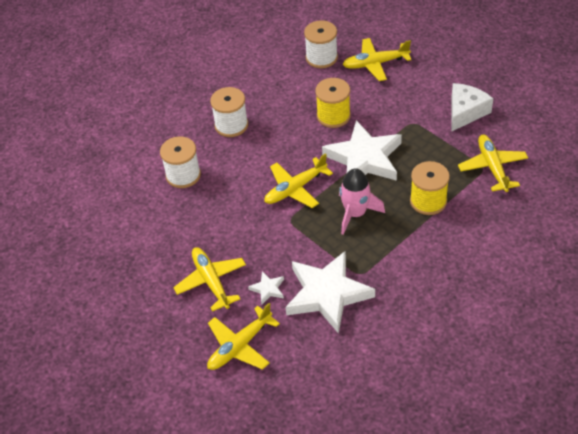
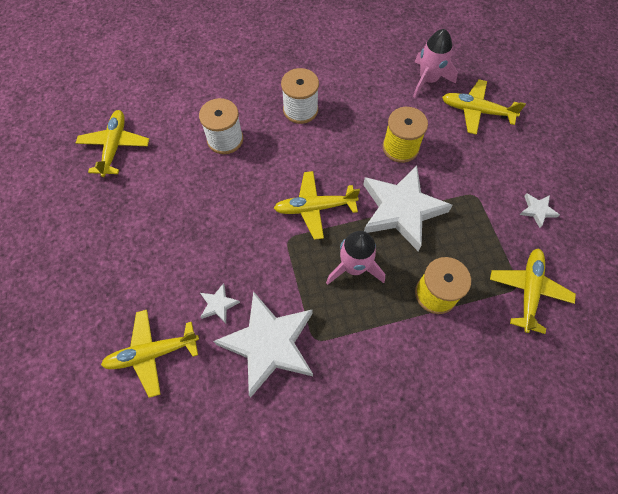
camera: 25 degrees right, 15 degrees up
yellow plane [173,247,246,312] -> yellow plane moved to [76,110,149,177]
white spool [304,20,338,68] -> pink rocket [413,29,458,98]
white cheese [451,83,493,131] -> white star [520,194,560,228]

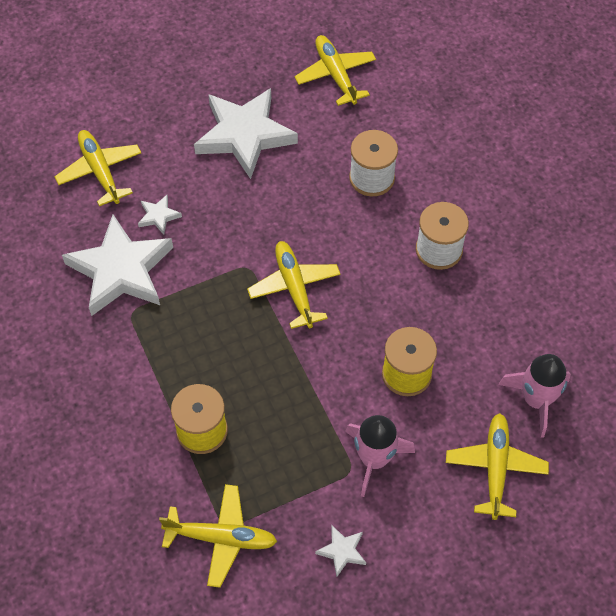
camera: 80 degrees right, 5 degrees down
yellow plane [76,110,149,177] -> yellow plane turned 105 degrees counterclockwise [294,35,376,106]
pink rocket [326,231,385,285] -> pink rocket moved to [345,415,415,497]
white star [363,165,453,252] -> white star moved to [194,88,298,179]

